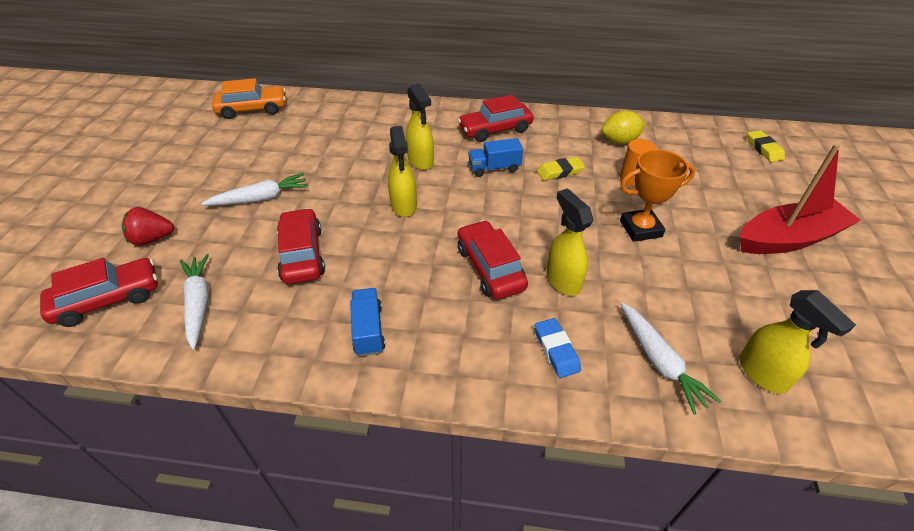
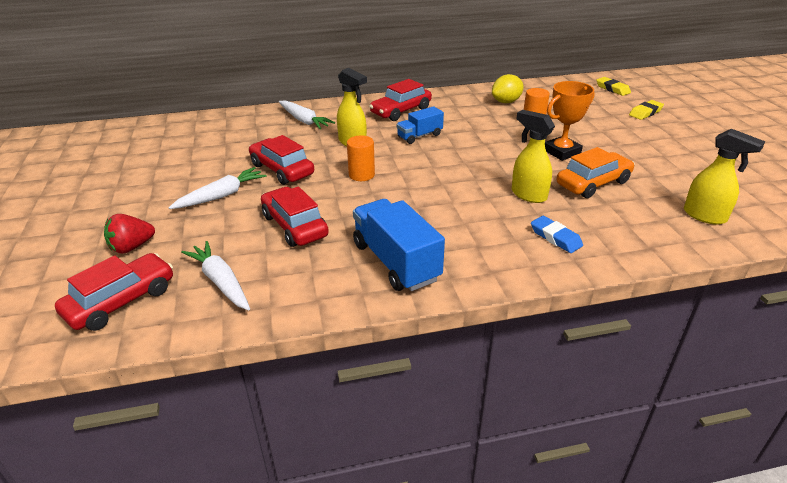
camera: 20 degrees left, 10 degrees down
orange car [212,78,286,119] -> orange car moved to [557,147,635,198]
blue truck [350,288,385,356] -> blue truck [353,199,445,291], size x1.72
yellow spray bottle [388,126,417,217] -> orange cylinder [347,135,375,181]
red car [458,220,528,299] -> red car moved to [249,135,314,185]
yellow eraser [537,157,585,181] -> yellow eraser moved to [629,100,664,120]
white carrot [621,303,721,414] -> white carrot moved to [279,100,335,129]
red boat [740,144,861,254] -> none

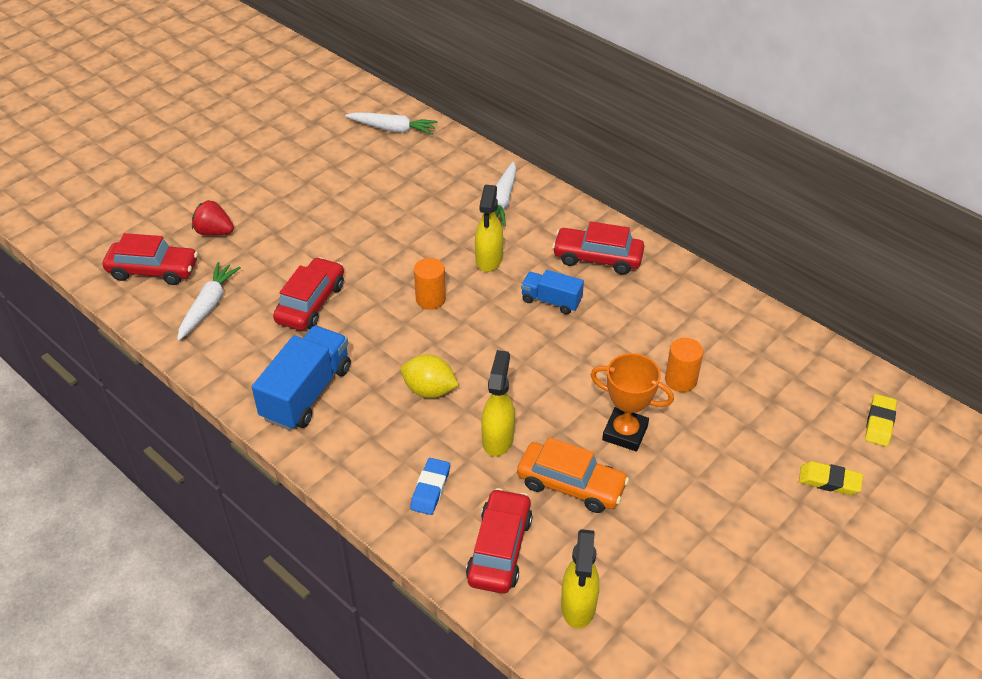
camera: 55 degrees right, 10 degrees up
white carrot [169,167,267,209] -> white carrot moved to [345,112,438,135]
red car [249,135,314,185] -> red car moved to [466,488,533,594]
yellow lemon [492,74,524,103] -> yellow lemon moved to [401,354,459,398]

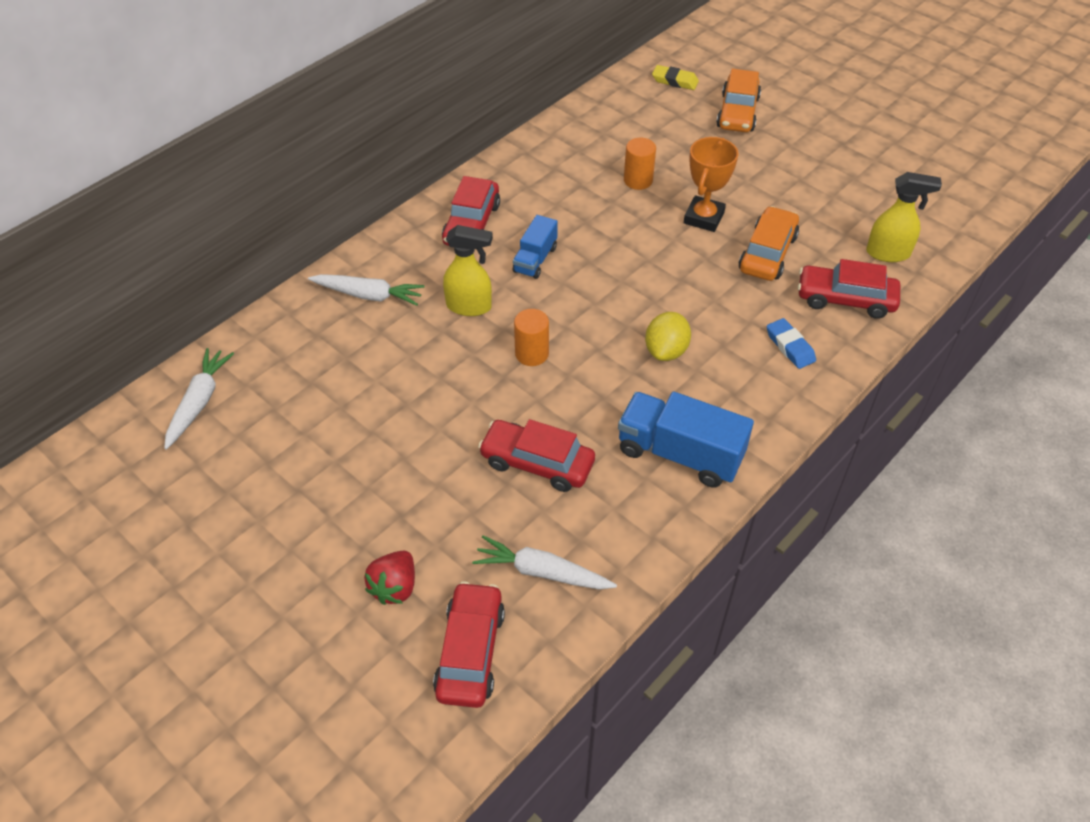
camera: 90 degrees left, 5 degrees up
blue eraser [410,458,450,515] -> blue eraser turned 45 degrees clockwise [767,318,816,369]
yellow spray bottle [481,350,515,457] -> none
yellow eraser [799,461,863,495] -> orange car [716,69,761,132]

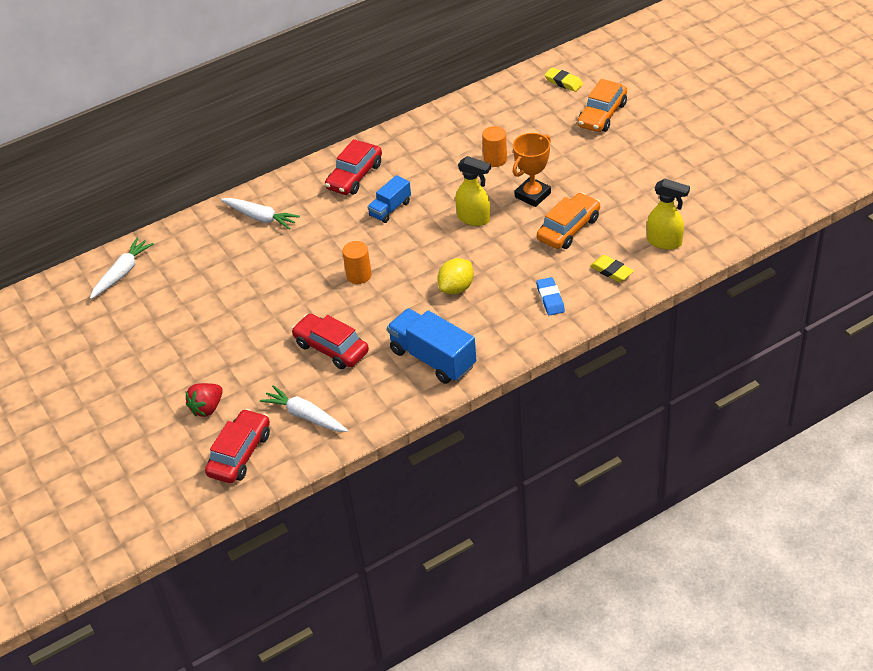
camera: 20 degrees right, 5 degrees down
yellow spray bottle [443,225,493,316] -> yellow spray bottle moved to [455,156,491,226]
red car [798,259,900,319] -> yellow eraser [590,255,634,282]

